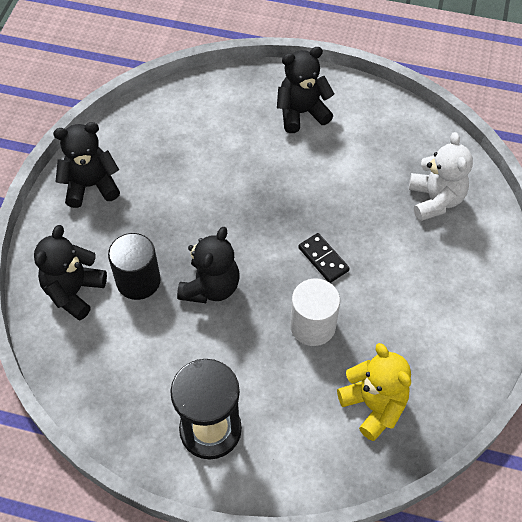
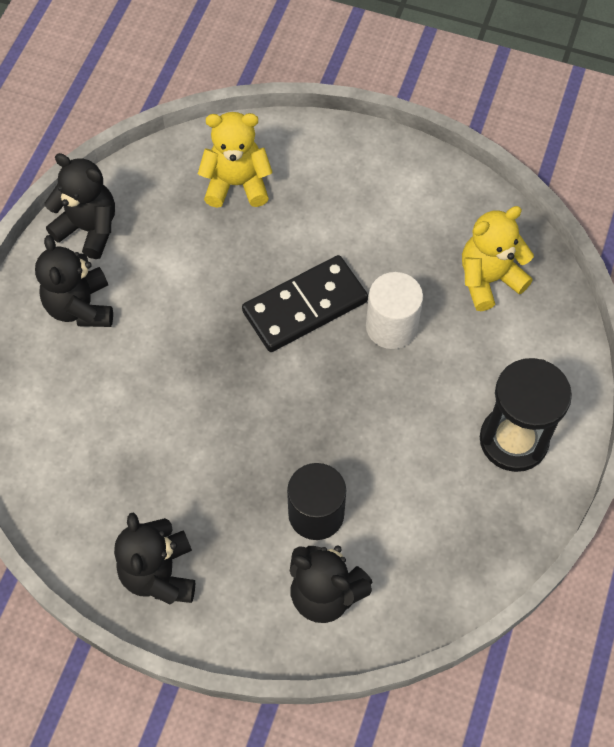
camera: 85 degrees left, 5 degrees up
black teddy bear [177,227,239,303] -> black teddy bear moved to [44,153,115,259]
black domino [298,233,350,283] -> black domino [242,255,368,352], size x1.88
white teddy bear [409,132,473,221] -> yellow teddy bear [198,112,273,208]

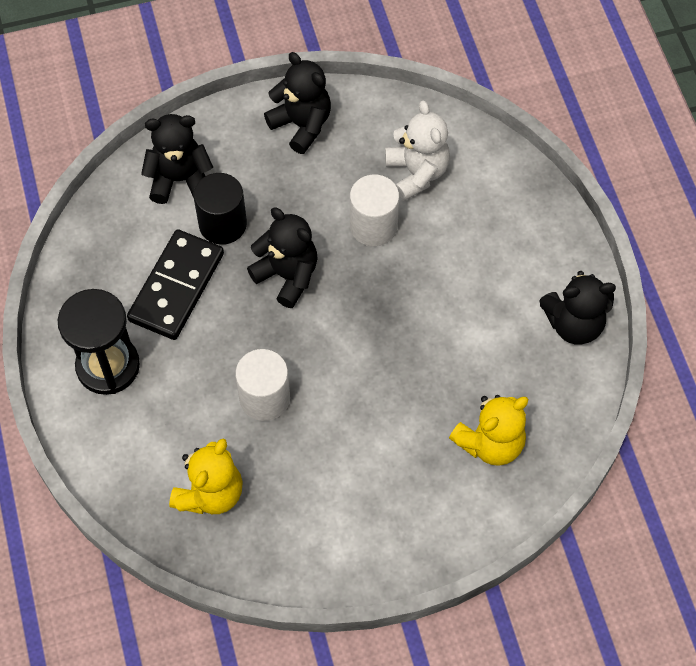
camera: 145 degrees right, 0 degrees up
black teddy bear [35,235,113,327] -> black teddy bear moved to [247,208,318,308]
black domino [242,255,368,352] -> black domino moved to [127,229,224,340]
none -> white cylinder [350,174,399,246]
none -> white teddy bear [385,100,450,201]

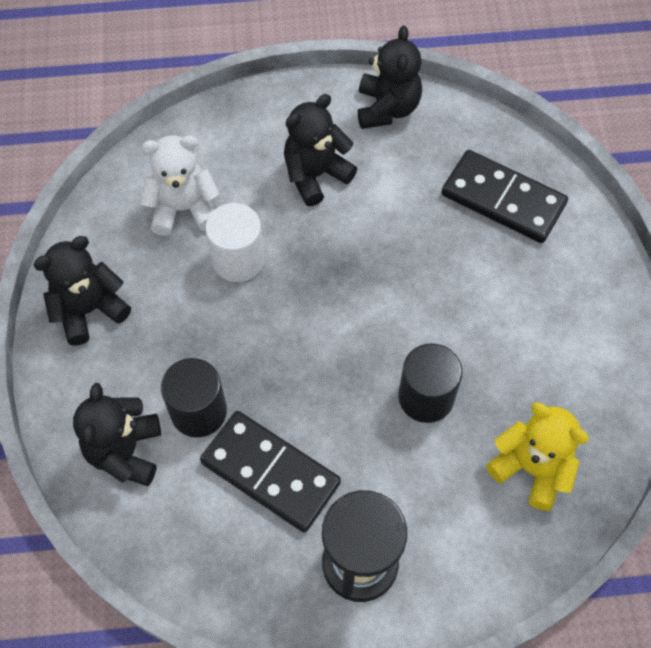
camera: 80 degrees left, 0 degrees up
white cylinder [235,349,290,421] -> black cylinder [398,343,463,423]
black teddy bear [247,208,318,308] -> black teddy bear moved to [284,94,357,206]
yellow teddy bear [449,395,528,466] -> black domino [441,150,568,243]

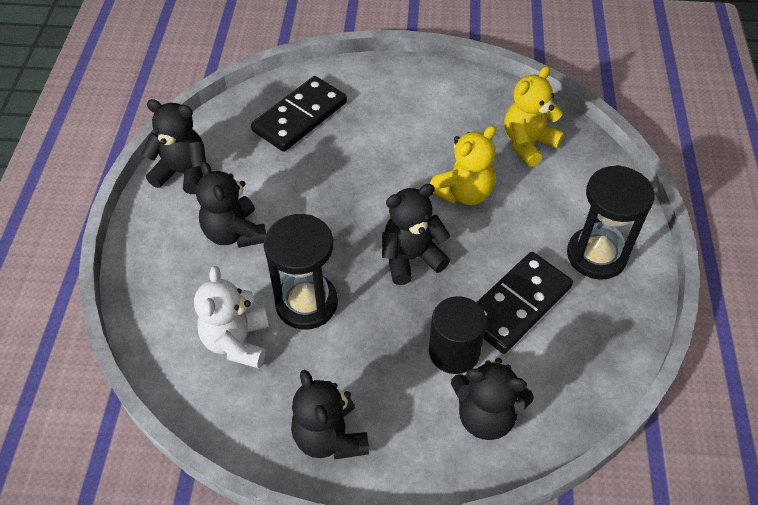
camera: 80 degrees left, 10 degrees down
white cylinder [205,203,264,282] -> black hourglass [264,214,338,330]
black cylinder [398,343,463,423] -> yellow teddy bear [429,125,497,205]
none -> black teddy bear [382,184,450,285]

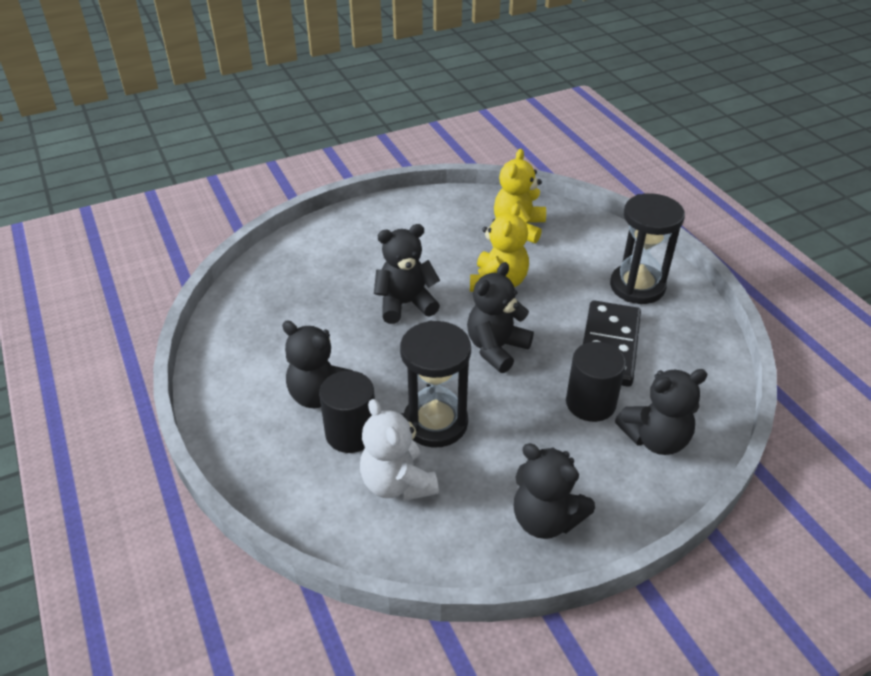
camera: 30 degrees left, 10 degrees down
black teddy bear [142,99,206,194] -> black teddy bear moved to [374,224,440,324]
black domino [251,76,347,152] -> none
none -> black cylinder [319,371,375,453]

